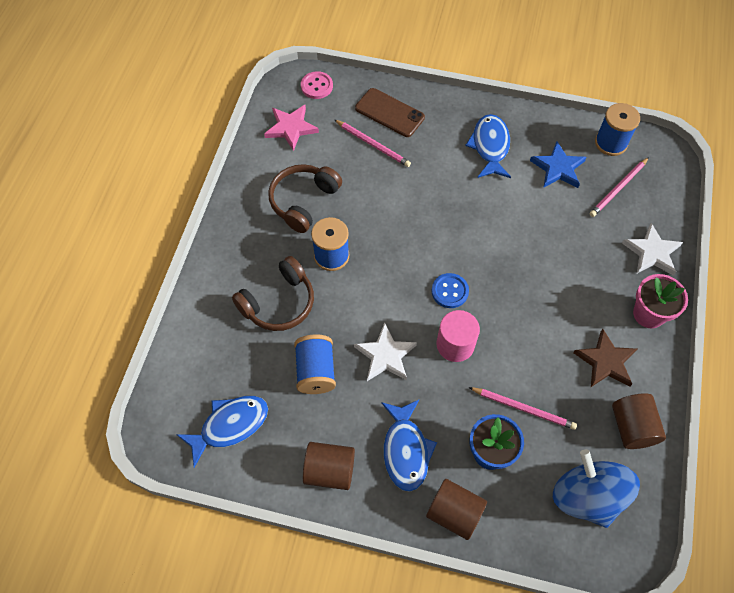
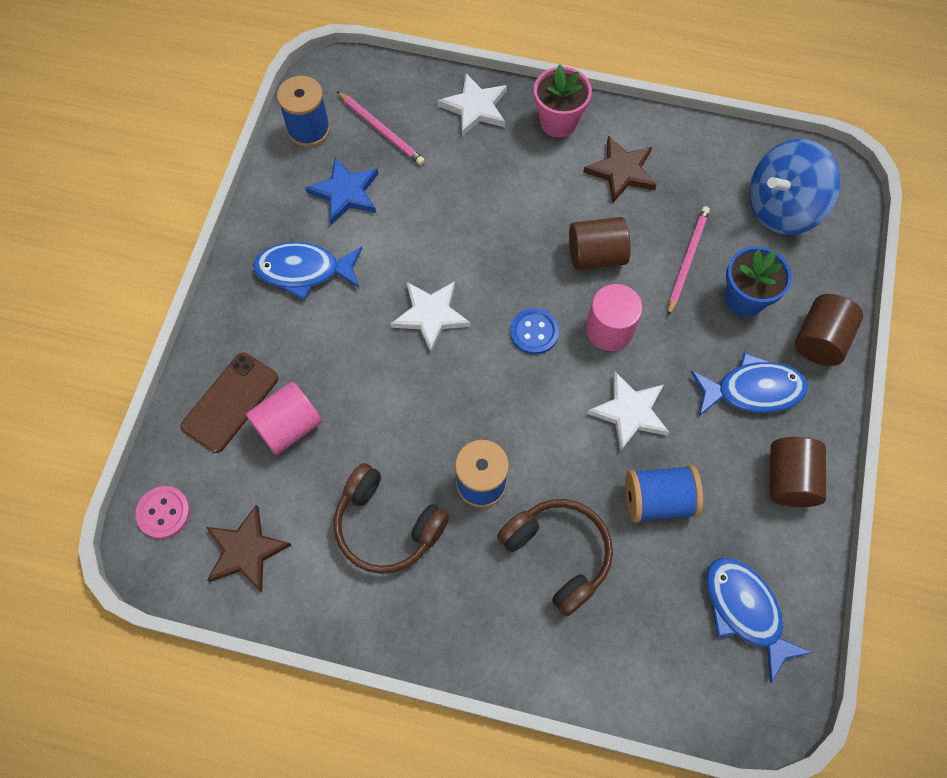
camera: 90 degrees left, 5 degrees up
pink star [264,105,319,151] -> brown star [206,505,292,592]
pink pencil [335,120,411,167] -> pink cylinder [246,382,322,455]
brown cylinder [612,393,666,449] -> brown cylinder moved to [569,217,631,271]
none -> white star [391,281,470,352]

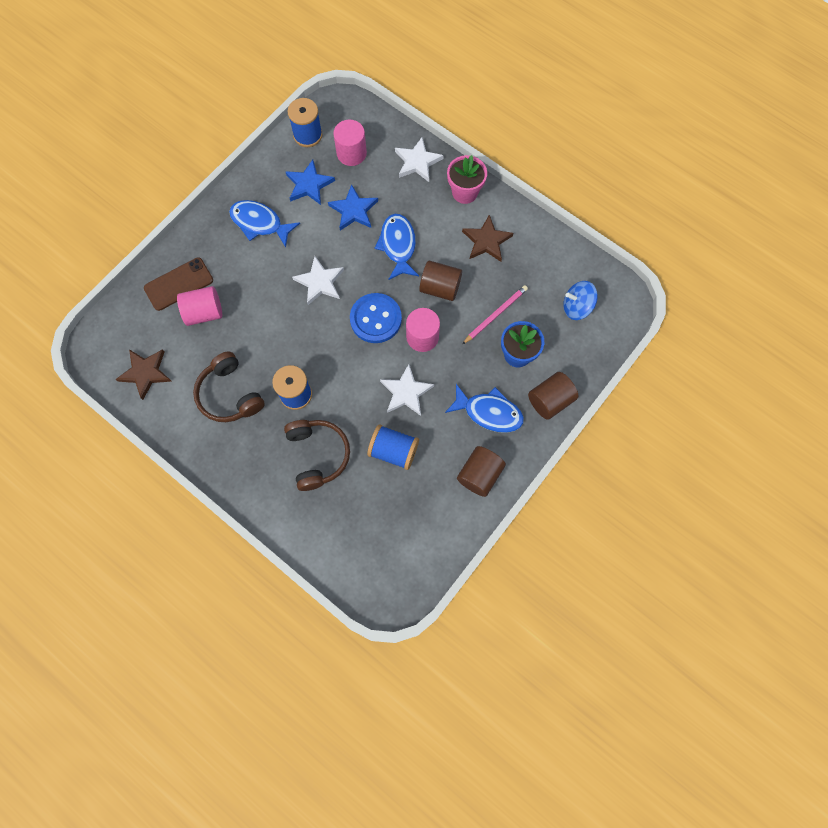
camera: 25 degrees right, 5 degrees up
pink button [135,486,190,539] -> none
pink pencil [337,91,425,165] -> pink cylinder [333,120,367,166]
blue button [510,308,559,355] -> blue button [350,293,402,343], size x1.59
blue fish [706,557,813,683] -> blue fish moved to [375,214,419,280]
blue spinning top [750,139,840,235] -> blue spinning top [563,281,598,320], size x0.62
none -> blue star [328,184,378,231]

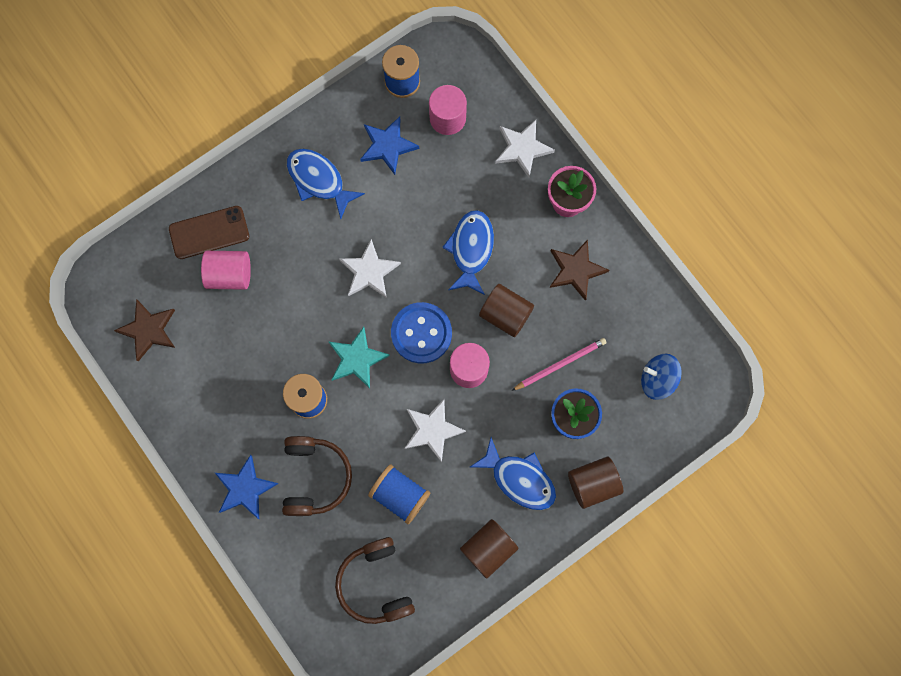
camera: 15 degrees right, 5 degrees up
brown headphones [193,351,265,422] -> brown headphones moved to [335,537,415,624]
blue star [328,184,378,231] -> blue star moved to [215,455,278,519]
none -> turquoise star [329,327,390,388]

